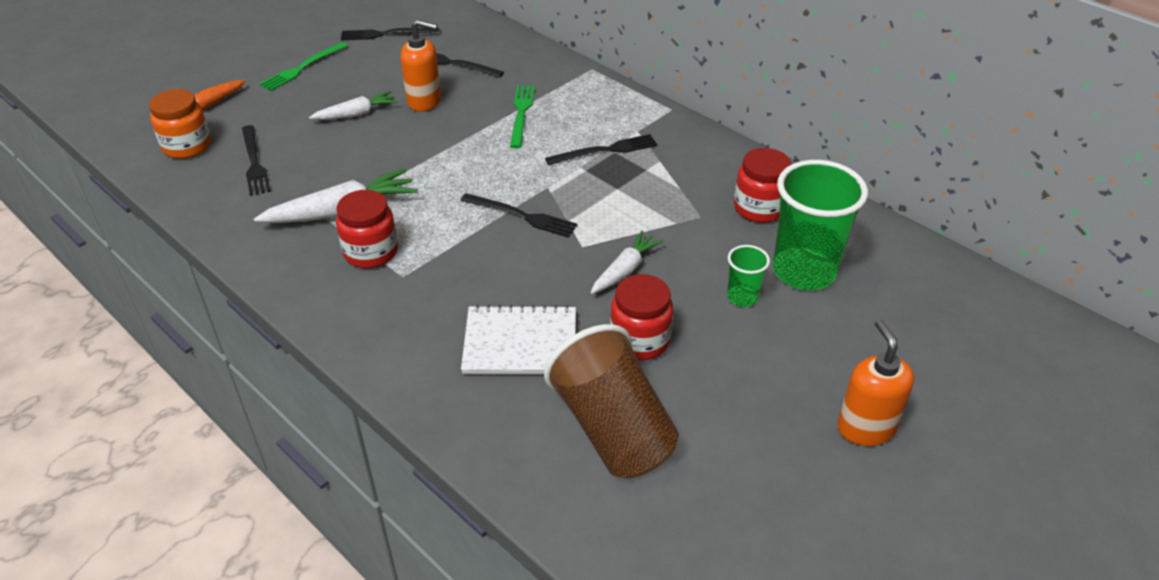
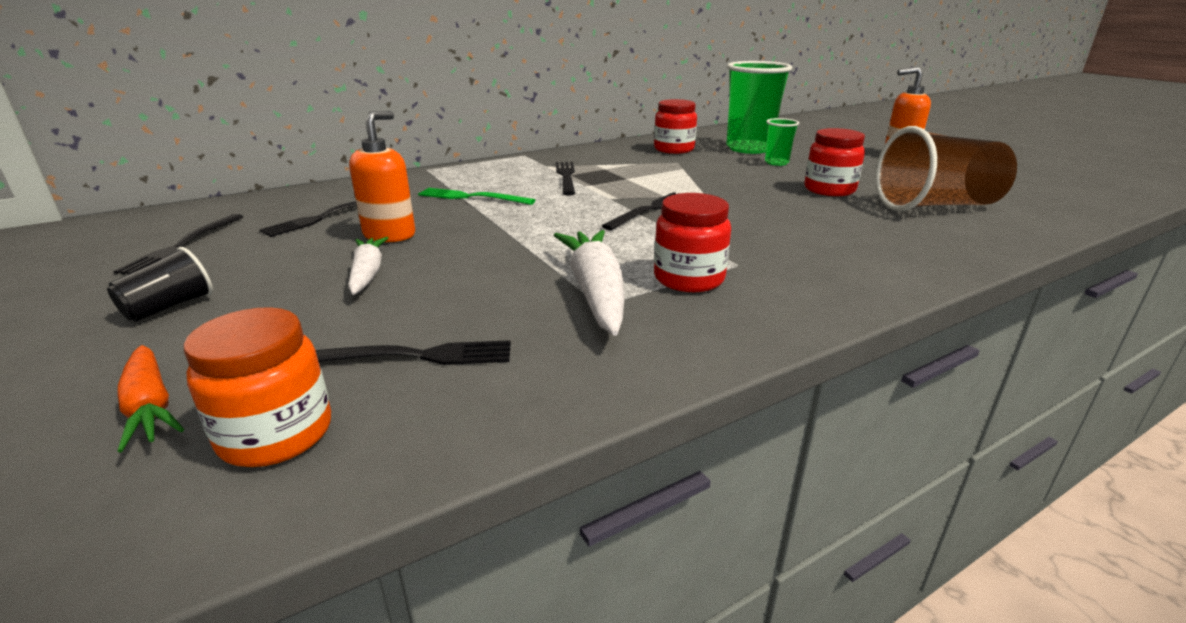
camera: 75 degrees left, 15 degrees down
green fork [259,42,348,91] -> black cup [107,247,213,322]
white notebook [461,305,576,374] -> none
white carrot [590,231,664,294] -> none

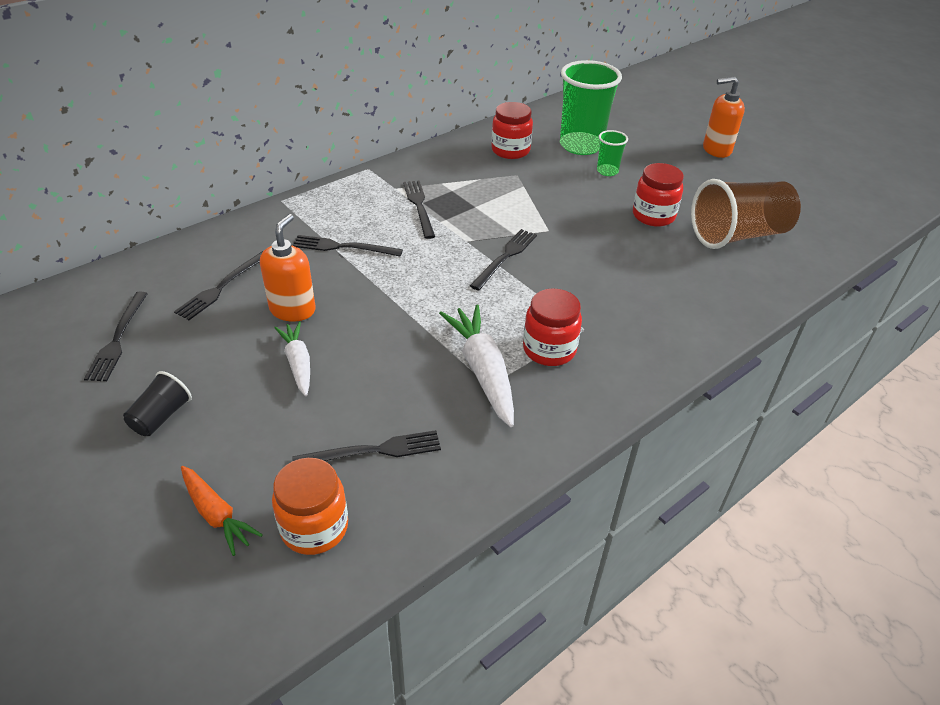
camera: 10 degrees left, 15 degrees up
green fork [418,188,535,205] -> black fork [292,235,403,257]

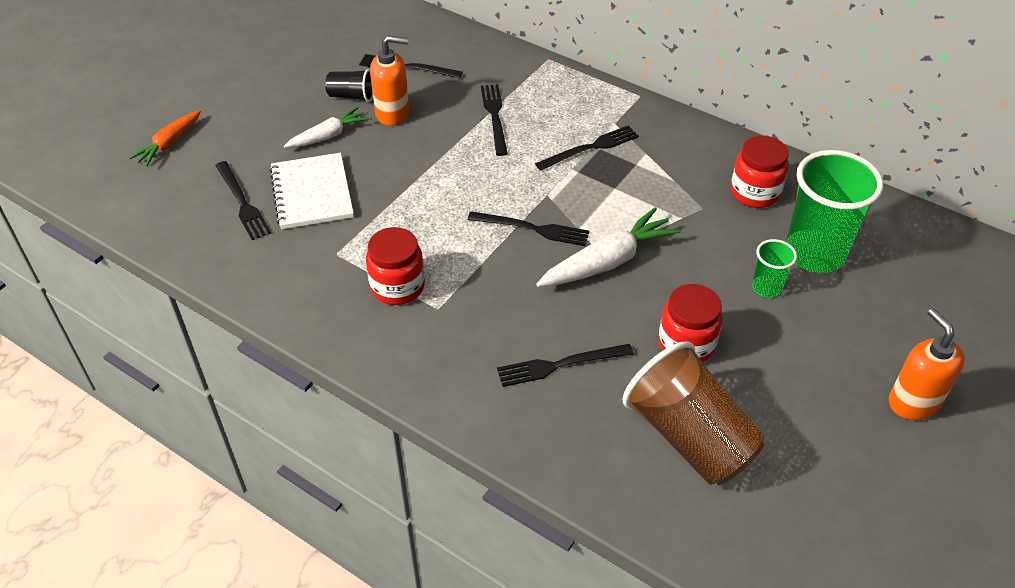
camera: 75 degrees right, 5 degrees up
black fork [84,292,148,381] -> black fork moved to [497,344,633,387]
black cup [123,371,192,436] -> black cup moved to [325,69,373,102]
orange jar [272,458,348,555] -> none
white carrot [439,305,514,427] -> white carrot moved to [537,207,681,287]
none -> white notebook [269,153,354,229]

